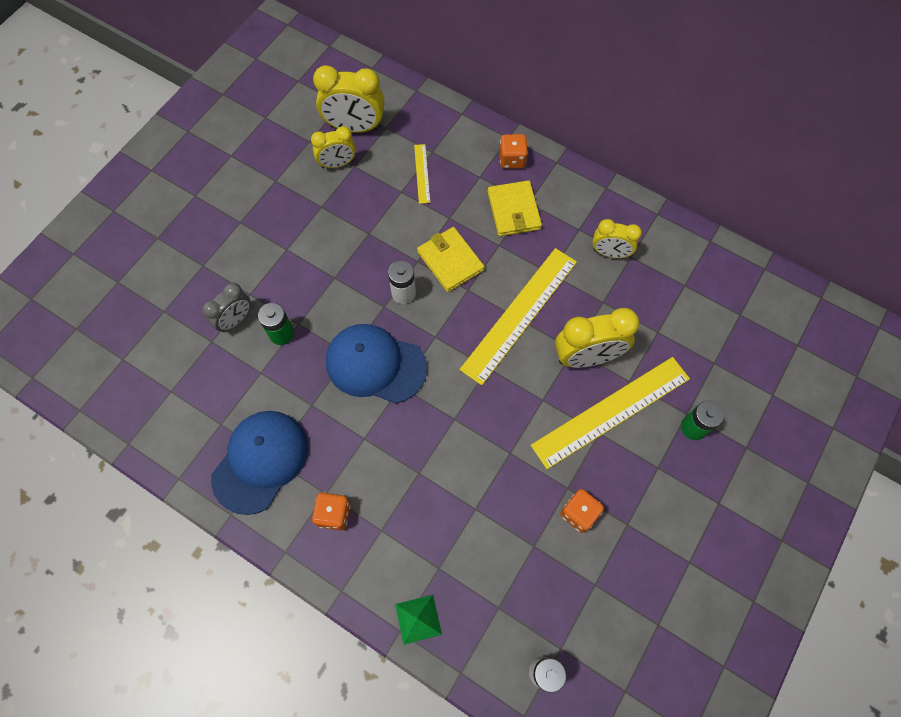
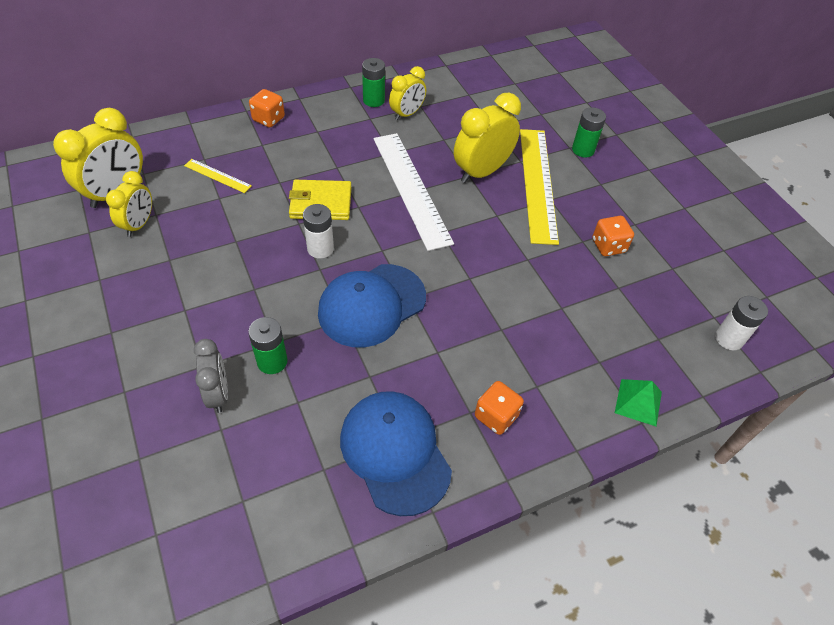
camera: 60 degrees left, 15 degrees down
yellow ruler [459,248,577,385] -> white ruler [373,133,454,251]
yellow wallet [488,180,542,236] -> none
yellow clock [555,308,640,368] -> yellow clock turned 150 degrees counterclockwise [454,93,521,183]
none -> green battery [362,58,385,107]

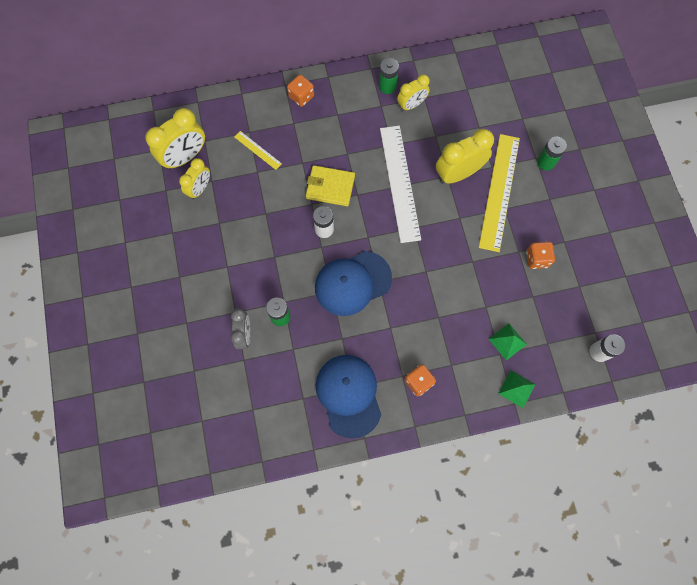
camera: 15 degrees right, 20 degrees up
none -> green pyramid [489,323,527,361]

